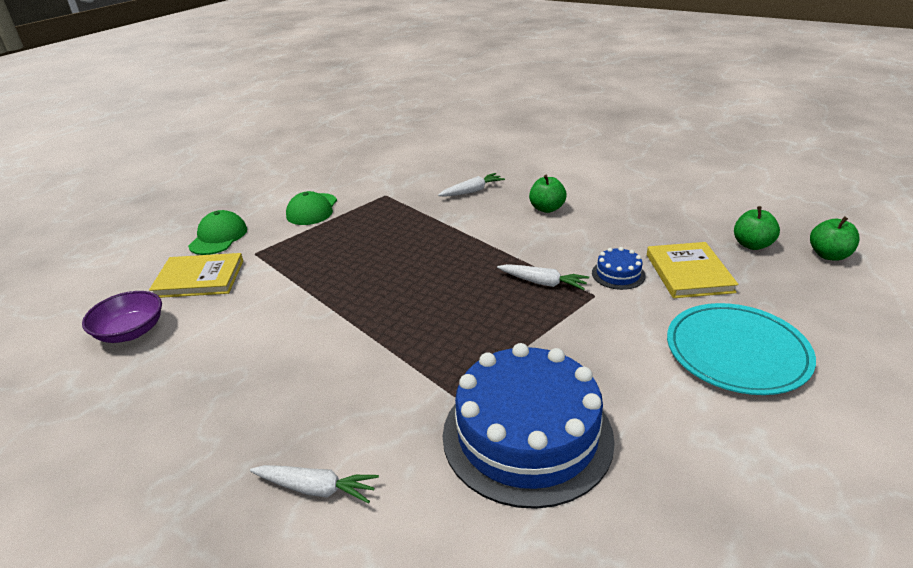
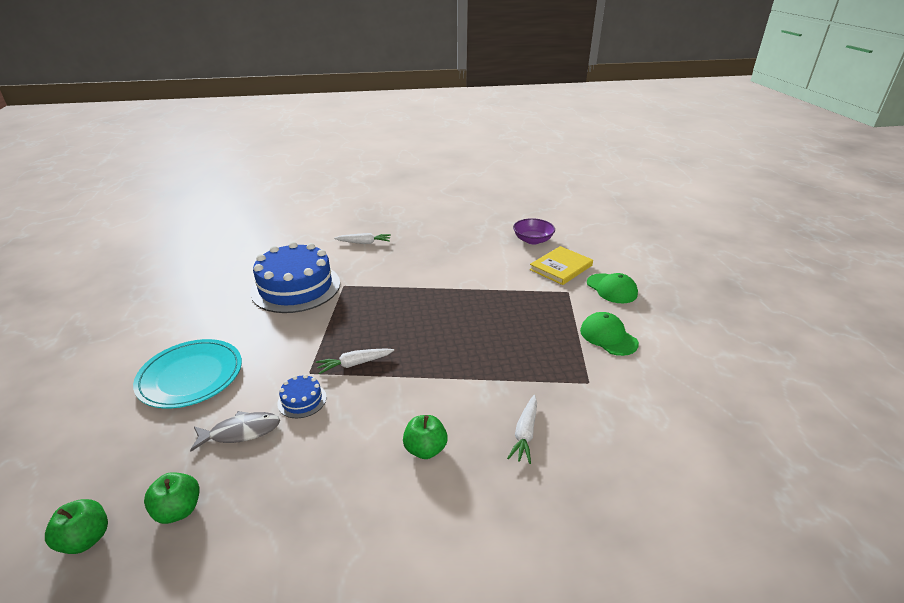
camera: 135 degrees right, 0 degrees up
white carrot [250,465,379,503] -> white carrot turned 150 degrees counterclockwise [334,233,391,244]
yellow book [647,242,738,298] -> grey fish [190,411,280,451]

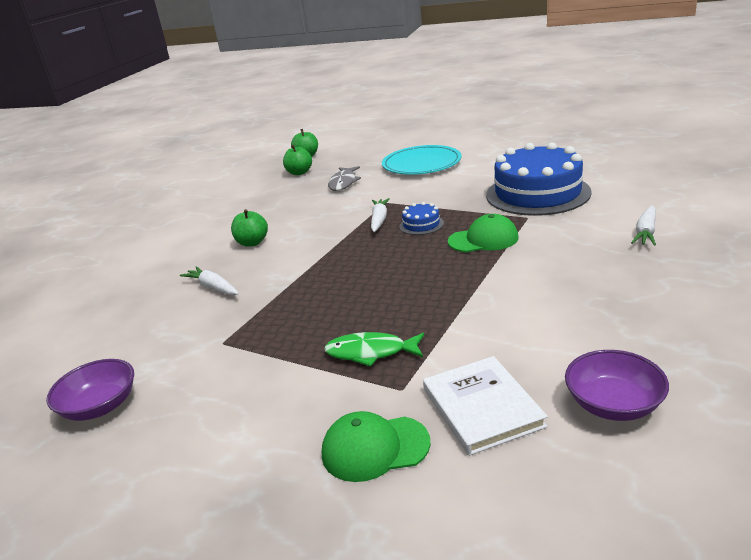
camera: 120 degrees right, 5 degrees down
blue cake [277,374,327,418] -> blue cake moved to [399,202,444,235]
yellow book [529,246,593,285] -> white book [423,356,548,456]
green cap [580,312,639,356] -> green cap moved to [448,214,519,252]
none -> purple bowl [46,359,134,421]
none -> green fish [324,332,424,367]

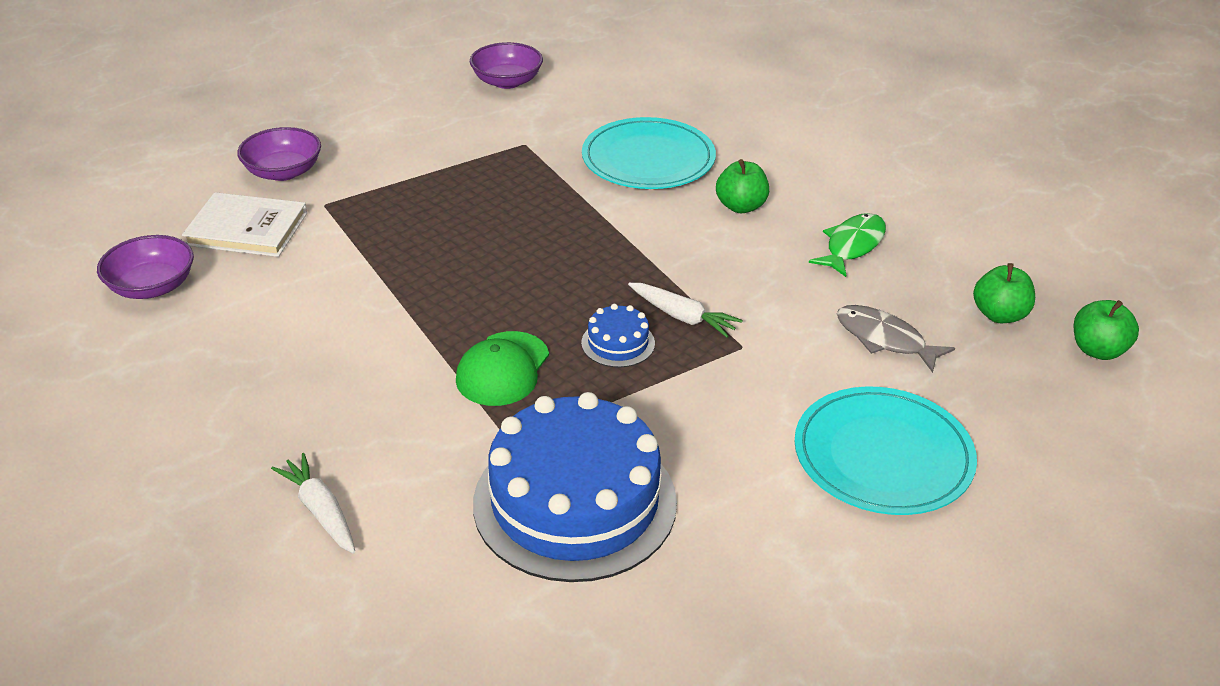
camera: 115 degrees right, 10 degrees up
white carrot [180,266,239,295] -> turquoise plate [582,117,716,189]
green cap [322,411,431,482] -> purple bowl [237,127,321,181]
green fish [324,332,424,367] -> green fish moved to [809,213,886,277]

